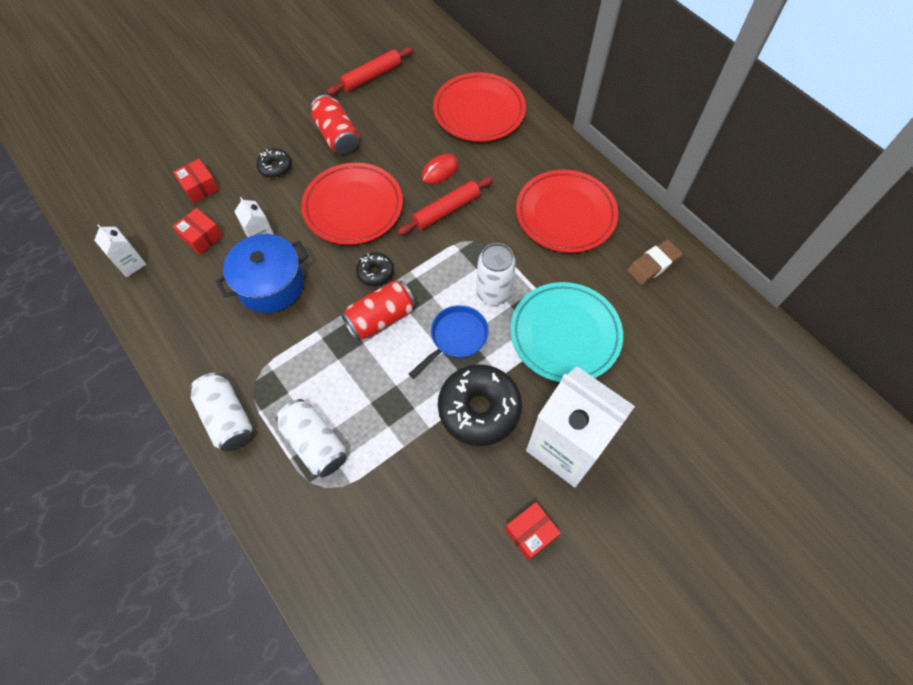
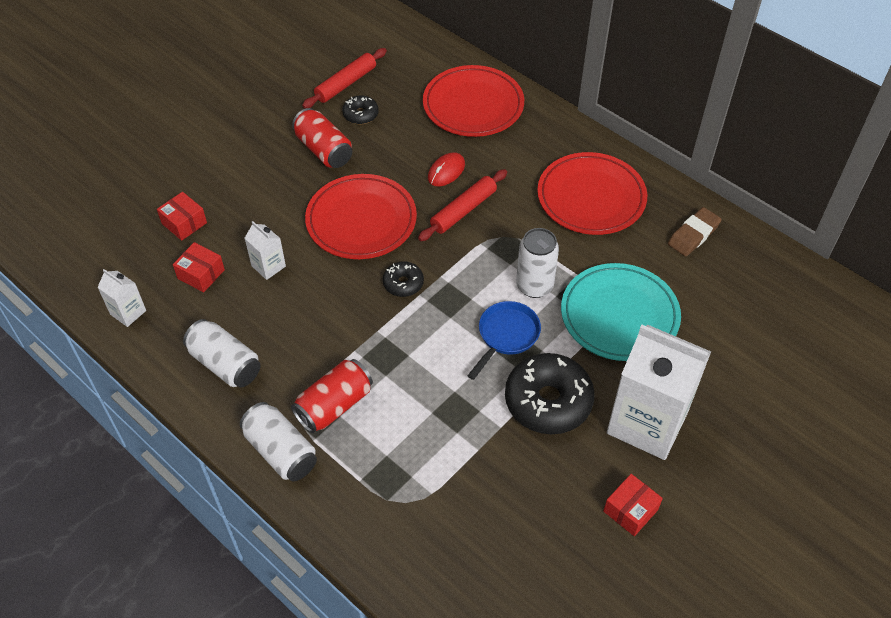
camera: 10 degrees left, 10 degrees down
blue pot [216,234,309,313] -> none
black donut [256,149,291,178] -> black donut moved to [342,95,379,124]
white can [275,399,347,477] -> white can moved to [183,319,260,388]
red can [341,281,416,341] -> red can moved to [291,359,373,433]

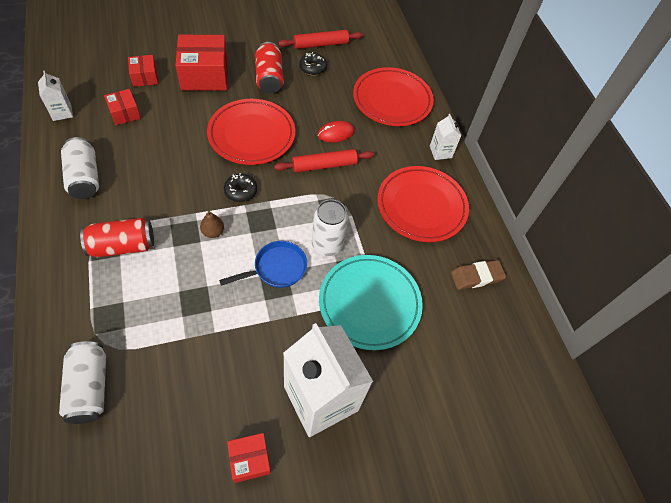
camera: 25 degrees right, 5 degrees up
white can [240,402,317,481] -> white can moved to [59,341,106,424]
white carton [245,221,286,280] -> white carton moved to [430,114,462,160]
black donut [505,353,595,434] -> none
none -> red box [175,35,228,91]
none -> brown pear [200,211,224,238]

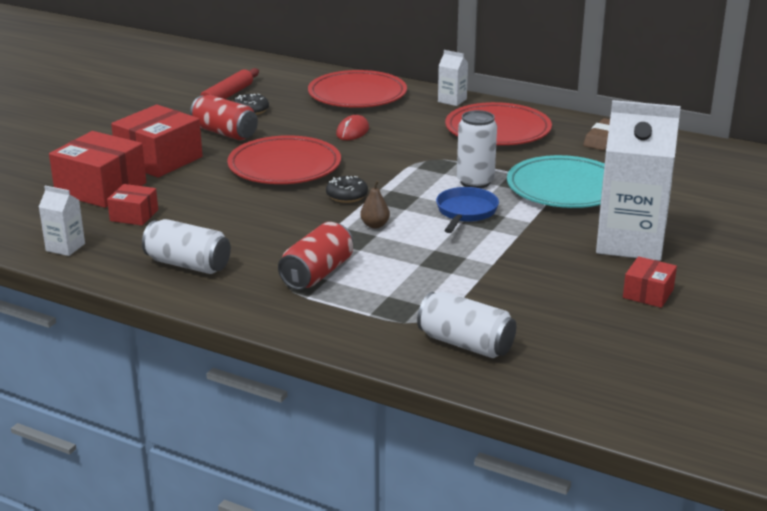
camera: 40 degrees left, 30 degrees down
red box [128,55,158,87] -> red box [49,131,146,208], size x1.88
red rolling pin [274,149,374,173] -> none

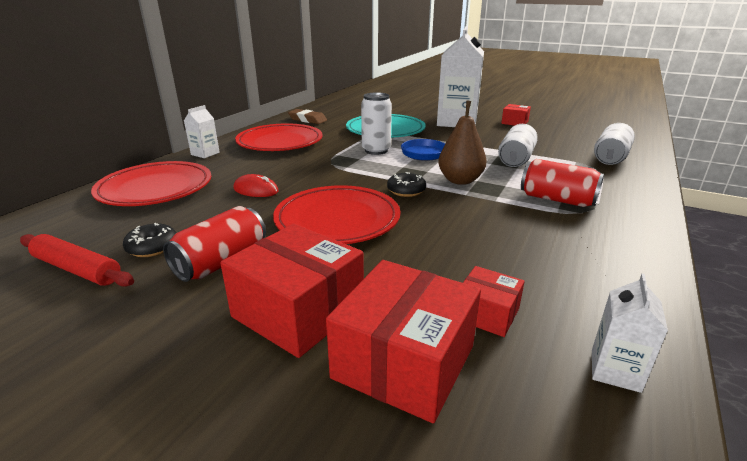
camera: 90 degrees left, 0 degrees up
red box [107,184,158,226] -> red box turned 75 degrees counterclockwise [463,266,525,337]
white can [142,219,231,274] -> white can moved to [498,124,538,167]
brown pear [360,180,390,229] -> brown pear [438,101,487,185], size x1.88

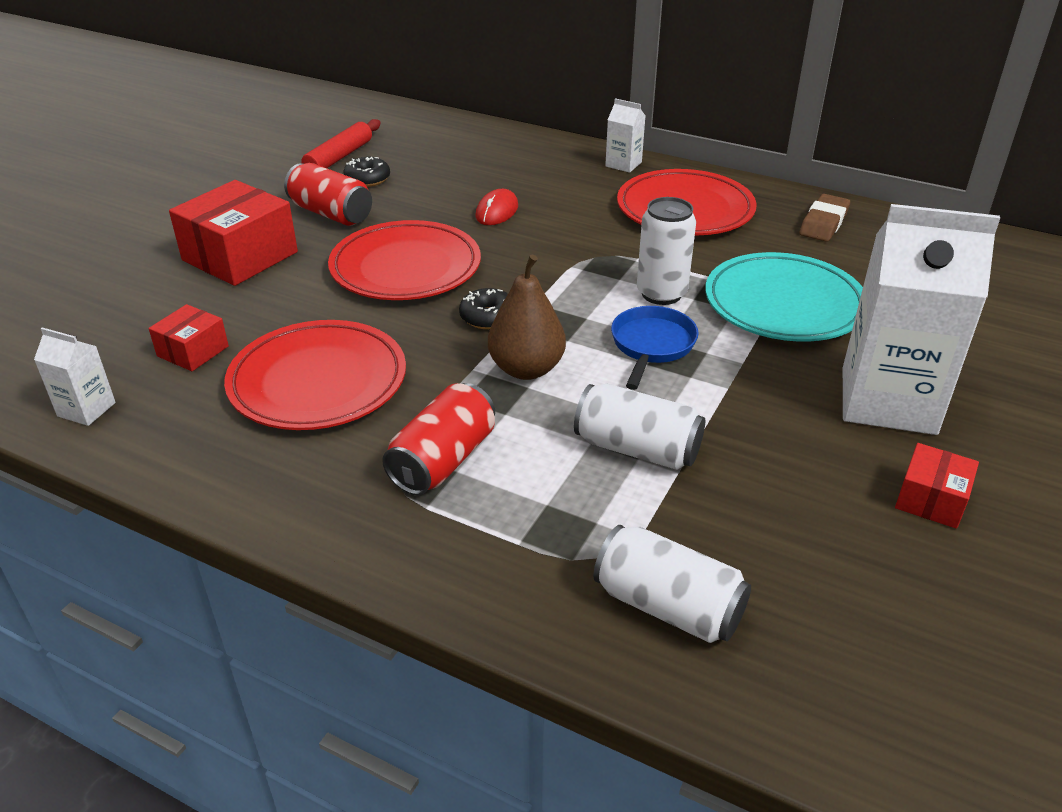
camera: 90 degrees right, 10 degrees up
red plate [91,161,211,206] -> red plate moved to [224,320,406,430]
red box [326,260,481,423] -> none

